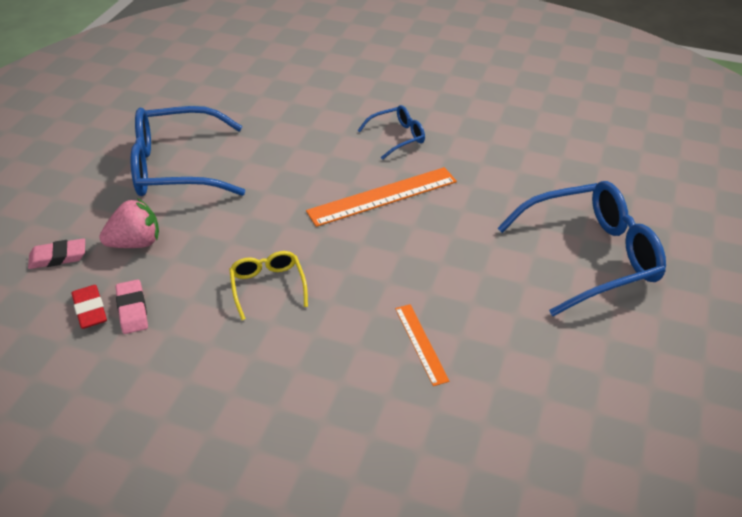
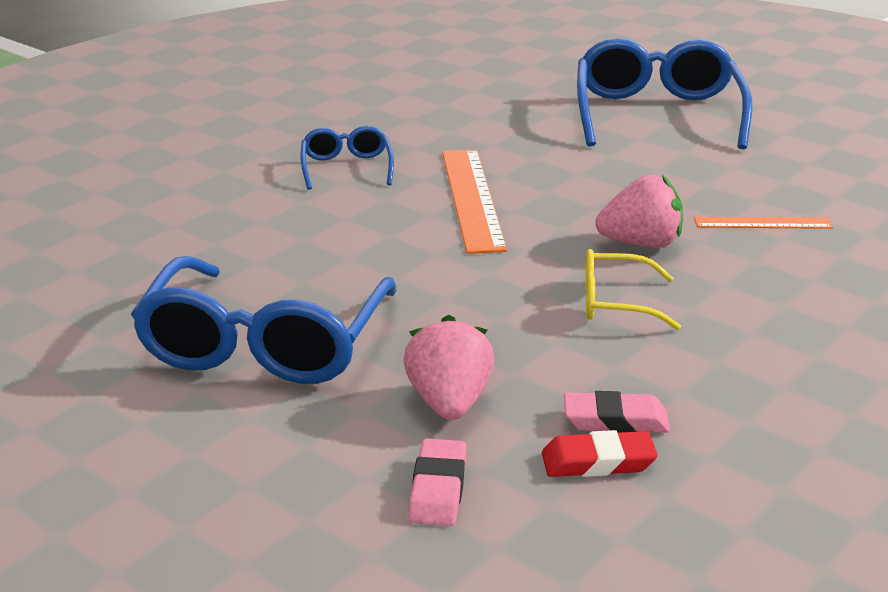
camera: 70 degrees left, 15 degrees down
none -> pink strawberry [595,175,683,248]

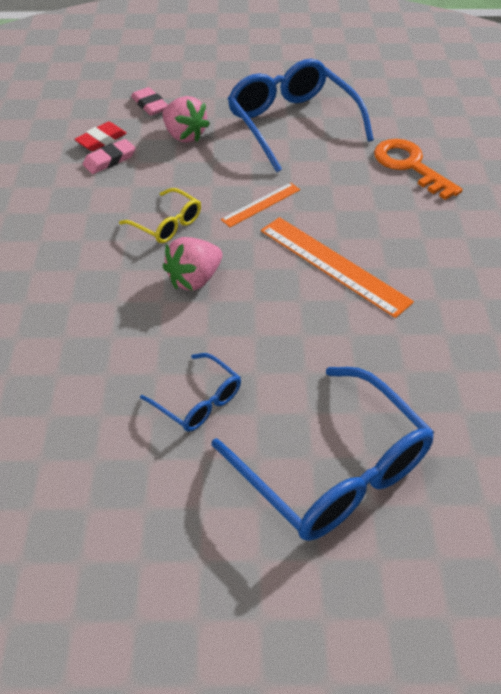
camera: 140 degrees right, 20 degrees up
blue glasses [300,126,394,190] -> blue glasses moved to [140,353,241,432]
yellow glasses [585,249,681,330] -> yellow glasses turned 75 degrees clockwise [119,188,201,243]
orange ruler [694,217,833,229] -> orange ruler moved to [221,183,300,227]
none -> orange key [374,139,463,200]

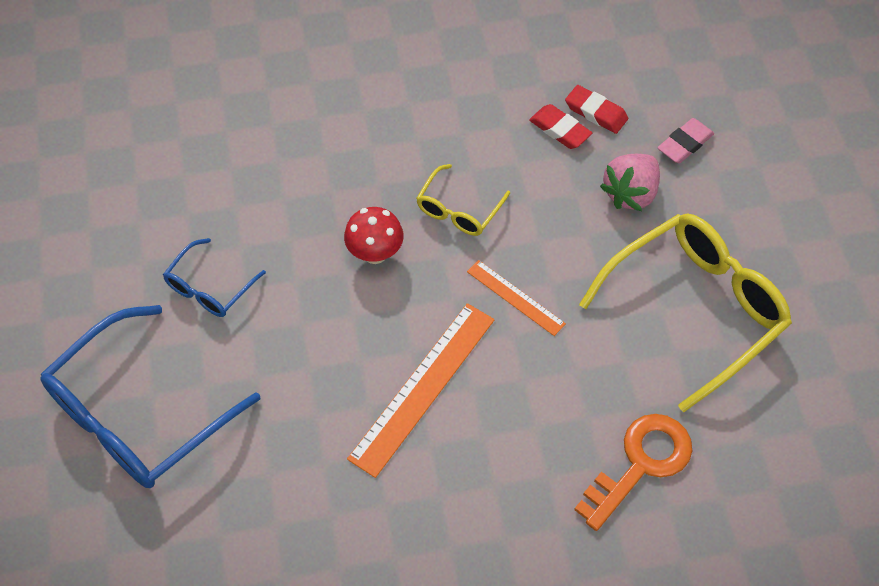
camera: 80 degrees right, 10 degrees up
pink eraser [83,139,136,174] -> red eraser [529,104,592,149]
pink strawberry [163,237,222,291] -> red mushroom [344,207,404,264]
blue glasses [228,59,374,172] -> yellow glasses [579,213,792,412]

